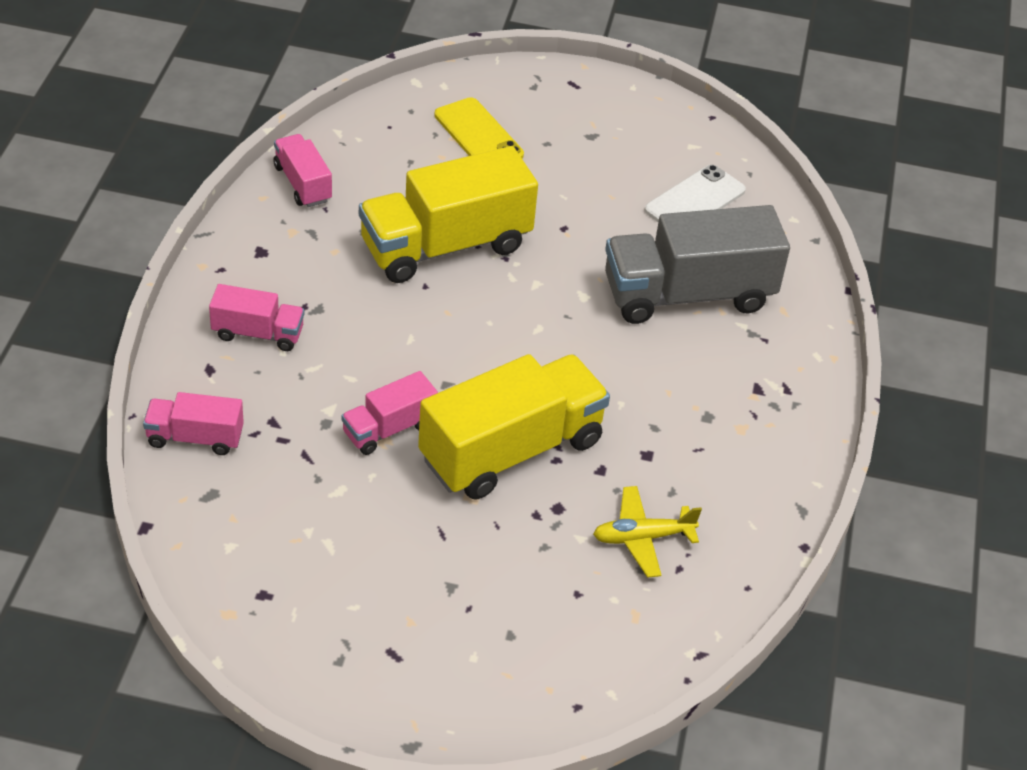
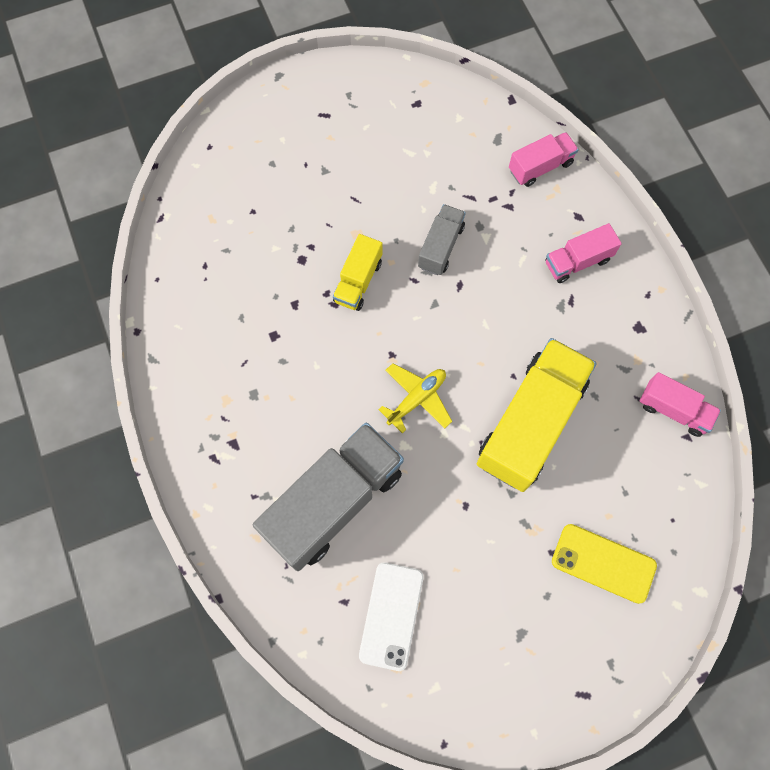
camera: 150 degrees right, 25 degrees up
pink truck [341,371,438,455] -> grey truck [418,204,466,275]
yellow truck [418,354,610,499] -> yellow truck [333,234,382,311], size x0.51
yellow plane [593,486,702,578] -> yellow plane moved to [378,363,452,433]

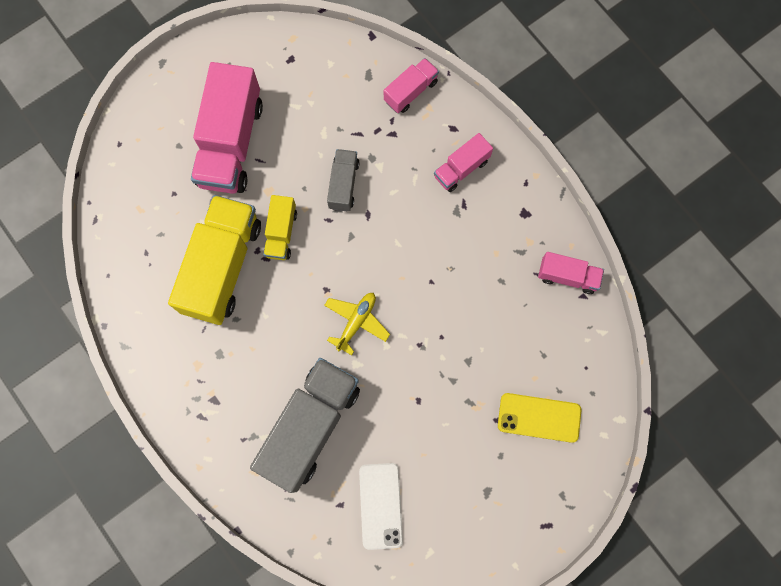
camera: 15 degrees left, 5 degrees up
yellow truck [477,338,597,492] -> yellow truck moved to [168,195,261,325]
none -> pink truck [191,62,263,194]

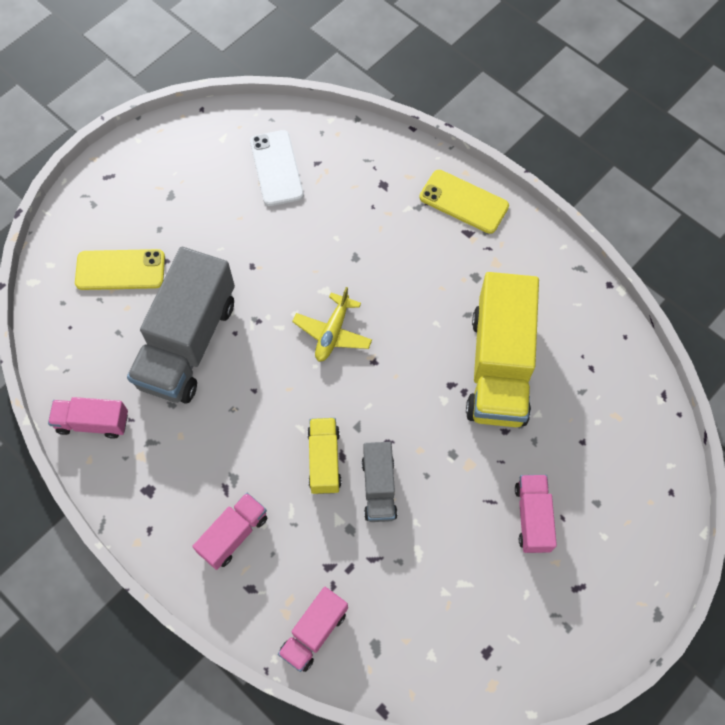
camera: 170 degrees right, 10 degrees down
pink truck [191,62,263,194] -> pink truck [515,475,557,553], size x0.51
grey truck [250,358,360,493] -> grey truck moved to [127,247,235,404]
yellow truck [263,195,297,260] -> yellow truck moved to [307,418,341,494]
none -> yellow phone [420,170,509,234]

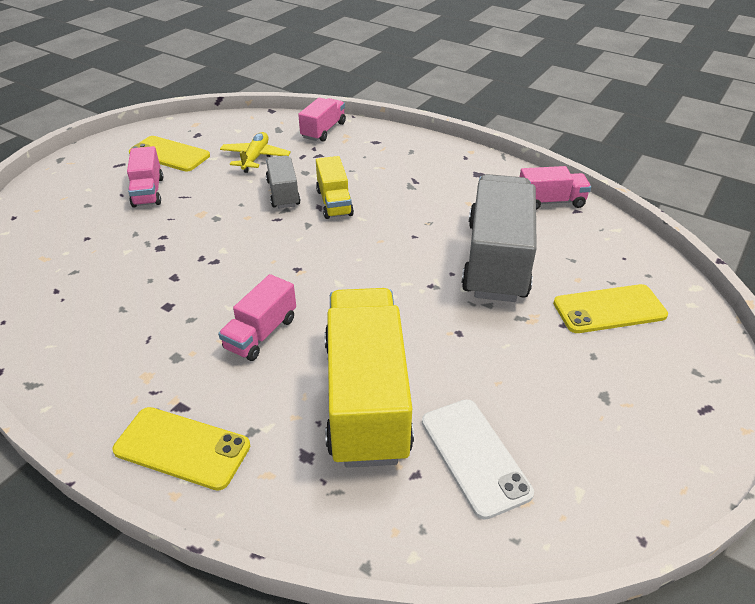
camera: 170 degrees right, 25 degrees down
pink truck [192,492,267,570] -> pink truck moved to [218,274,296,361]
yellow plane [292,287,372,362] -> yellow plane moved to [220,132,291,173]
yellow truck [466,272,539,427] -> yellow truck moved to [324,288,414,468]
none -> yellow phone [129,136,210,172]

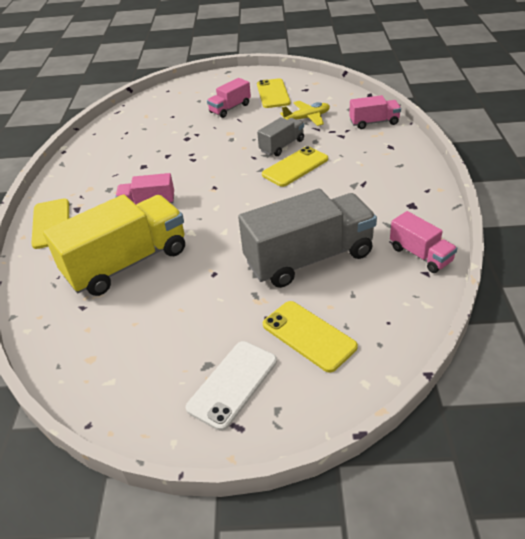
camera: 60 degrees right, 0 degrees up
yellow truck [316,156,354,219] -> yellow phone [262,146,328,187]
white phone [422,399,534,520] -> white phone moved to [186,341,277,431]

